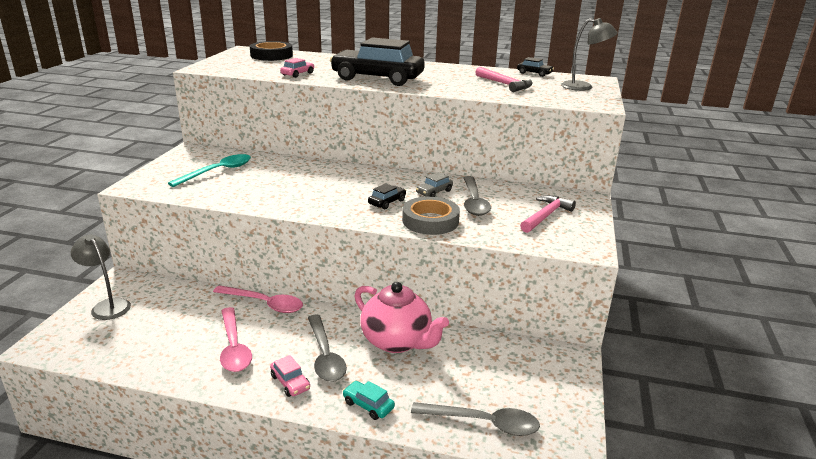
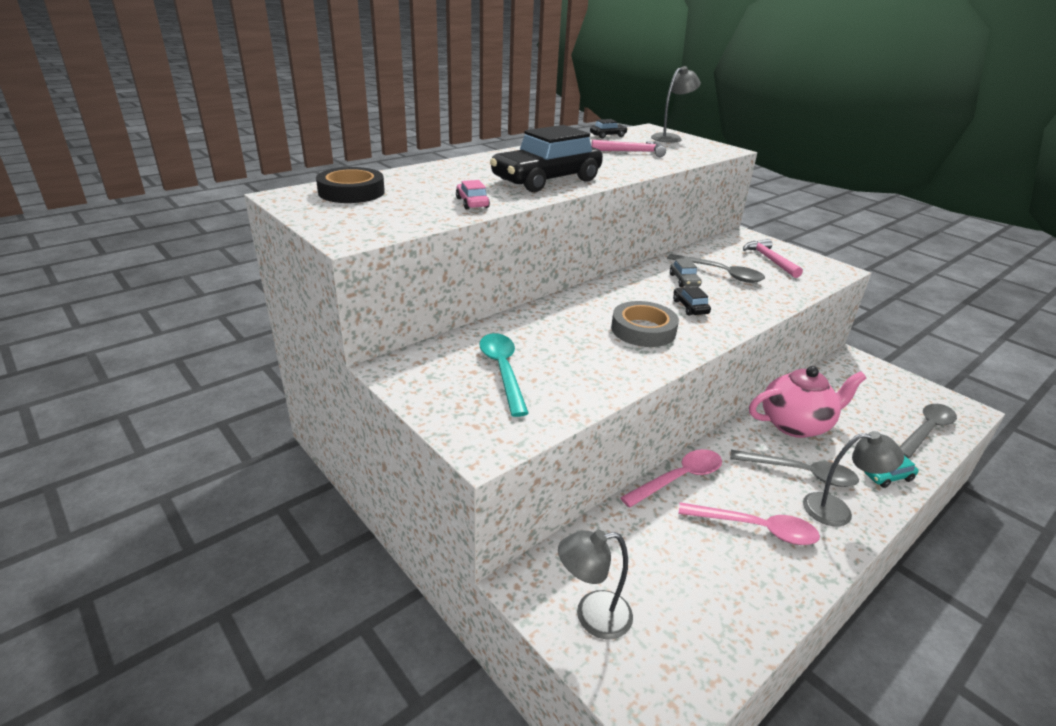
camera: 55 degrees left, 5 degrees up
pink car [270,355,310,397] -> grey lamp [803,431,904,526]
grey tape [402,197,460,235] -> grey tape moved to [611,301,679,347]

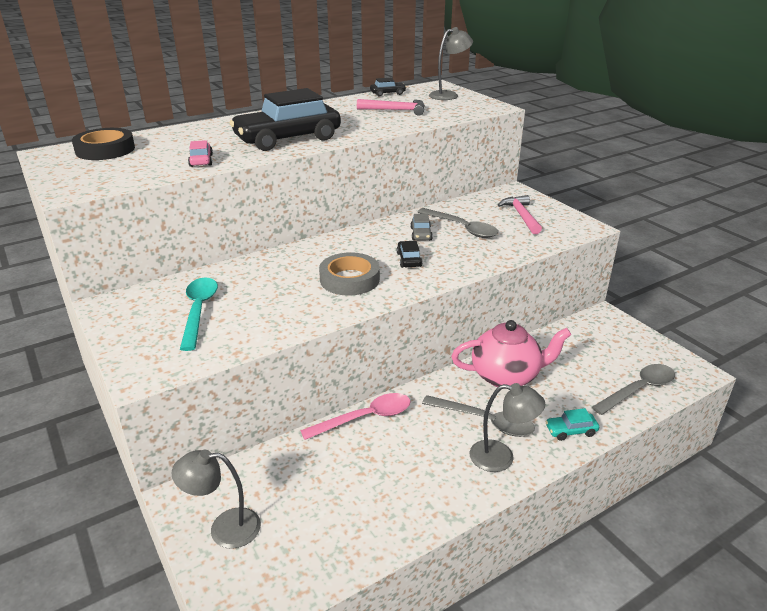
camera: 10 degrees right, 0 degrees up
pink spoon [679,502,820,545] -> none

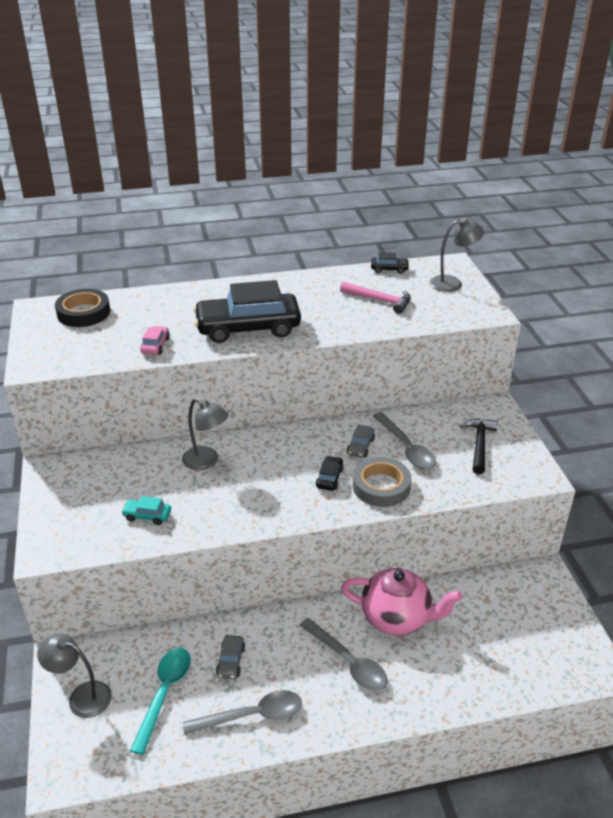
camera: 20 degrees right, 5 degrees up
turquoise spoon [180,278,218,351] -> turquoise spoon moved to [130,648,191,755]
pink spoon [300,393,411,440] -> none
grey tape [319,252,380,296] -> grey tape moved to [353,457,411,507]
grey lamp [470,383,545,472] -> grey lamp moved to [182,398,229,470]
pink hammer [498,195,542,234] -> black hammer [460,419,498,474]
turquoise car [545,408,599,441] -> turquoise car moved to [121,496,171,525]
grey spoon [592,364,675,415] -> grey spoon moved to [183,690,302,735]
none -> grey car [216,635,245,679]

